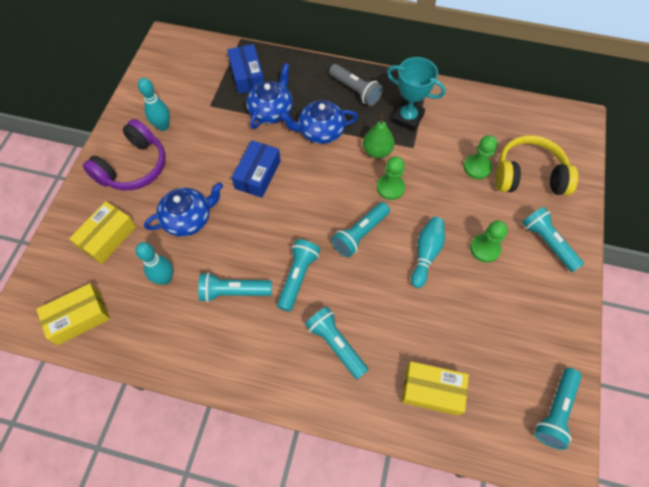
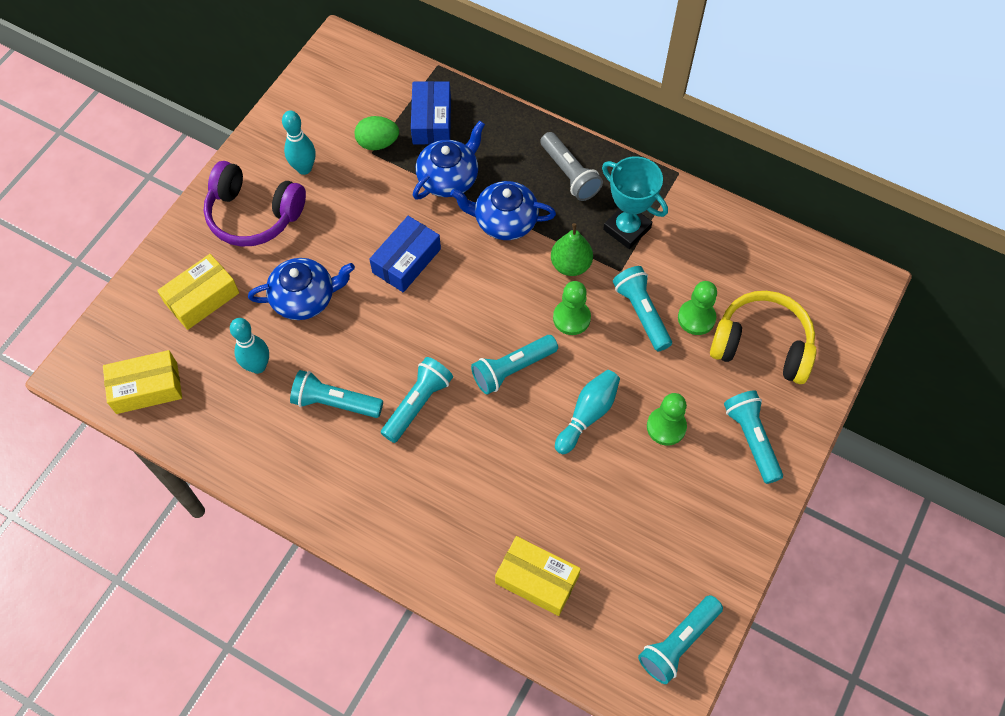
camera: 15 degrees right, 0 degrees up
purple headphones [83,119,166,190] -> purple headphones turned 60 degrees clockwise [204,161,306,247]
turquoise flashlight [305,307,368,379] -> turquoise flashlight moved to [613,266,672,351]
none -> green egg [354,116,399,150]

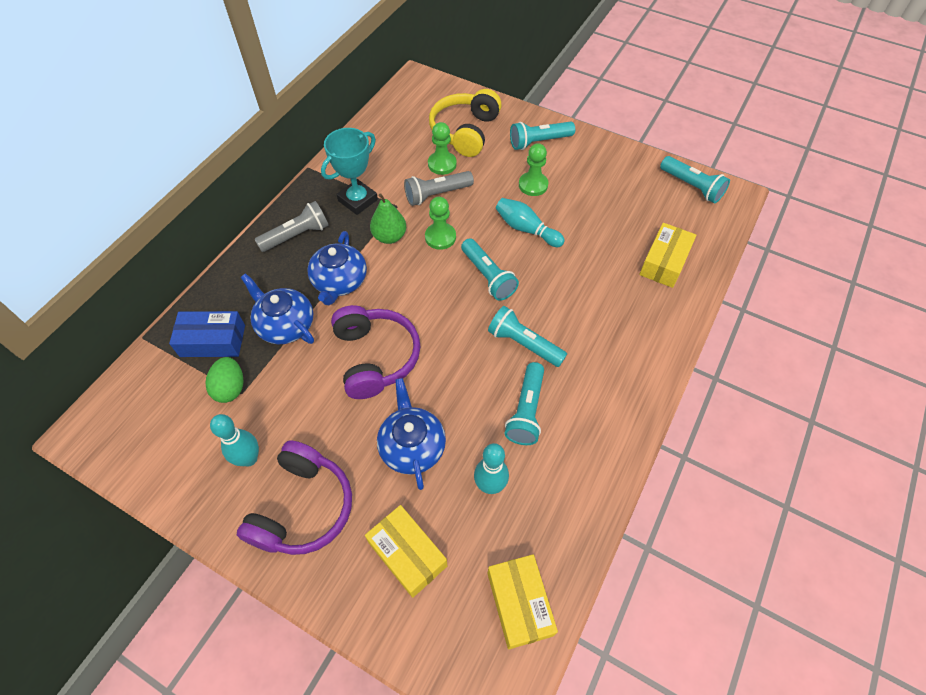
camera: 90 degrees left, 5 degrees down
blue box [369,216,441,292] -> purple headphones [331,305,420,399]
turquoise flashlight [613,266,672,351] -> grey flashlight [404,171,474,206]

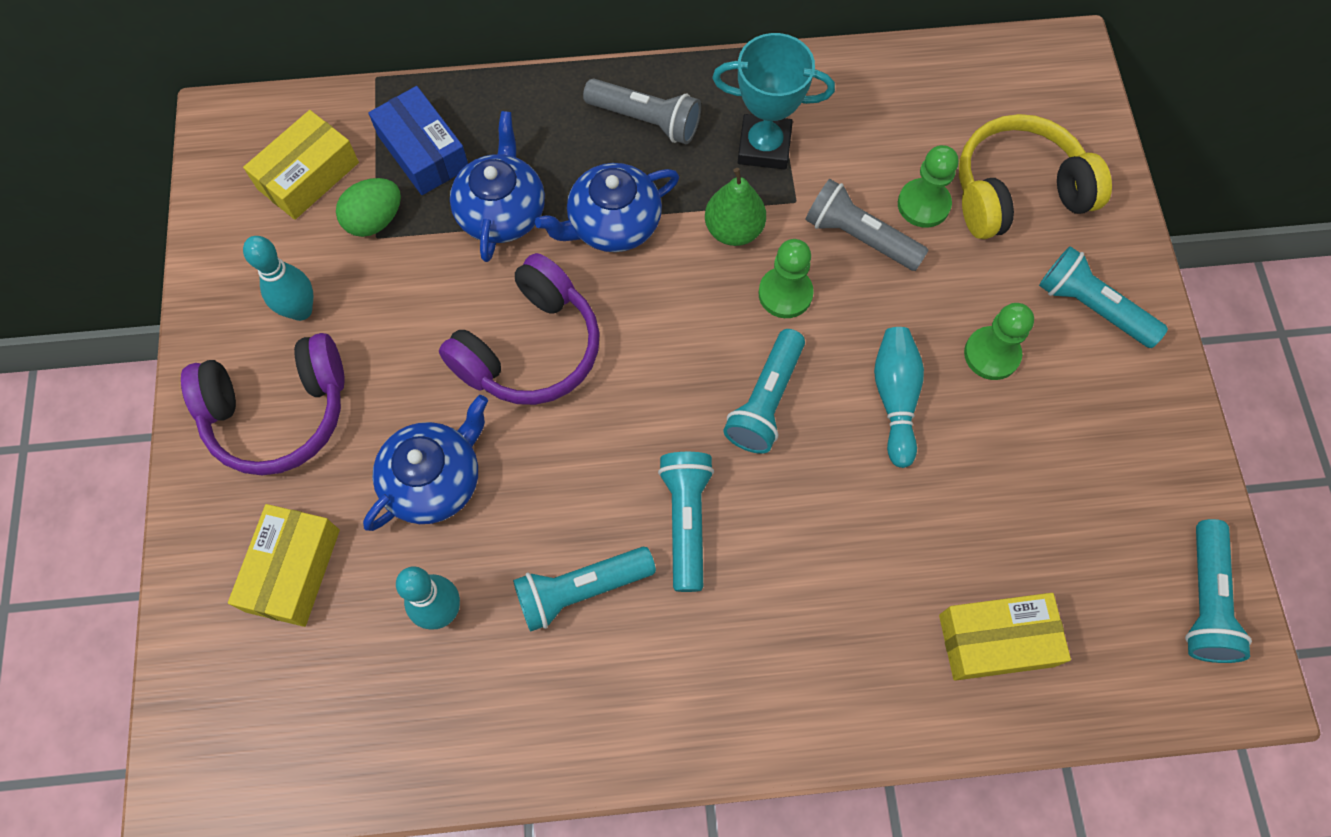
camera: 55 degrees right, 10 degrees up
yellow box [488,554,558,649] -> yellow box moved to [243,110,359,220]

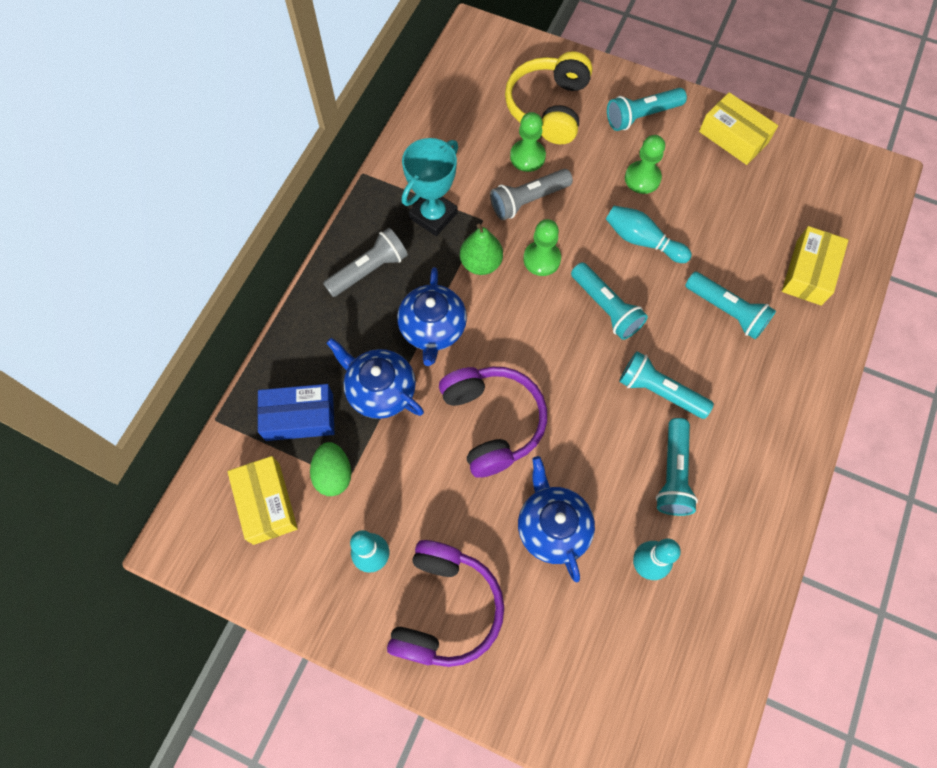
camera: 60 degrees left, 0 degrees up
yellow box [228,504,340,627] -> yellow box moved to [699,92,778,165]
turquoise flashlight [1185,519,1252,663] -> turquoise flashlight moved to [685,272,776,340]

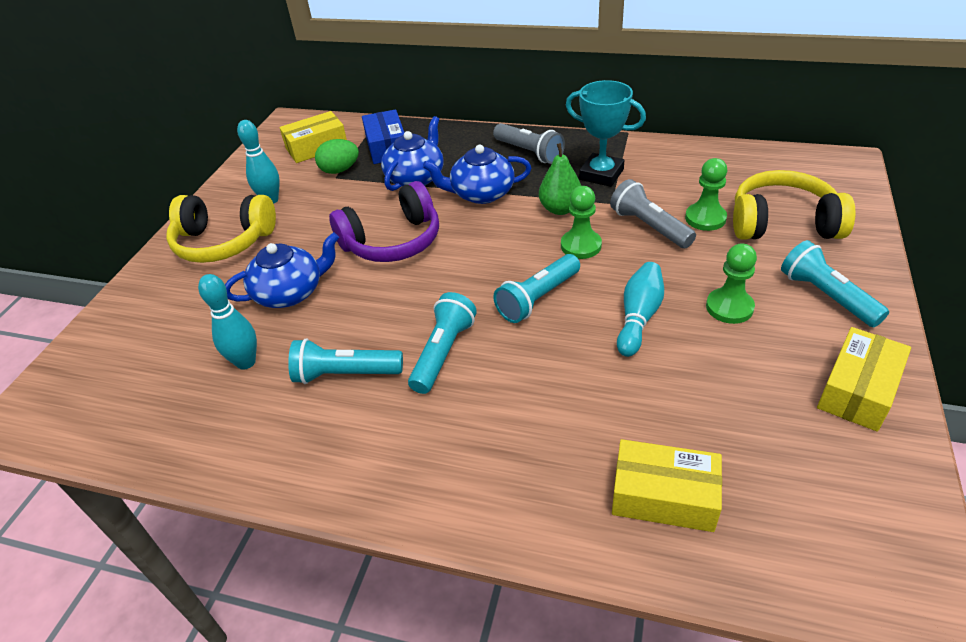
camera: 85 degrees right, 25 degrees down
purple headphones [387,540,504,667] -> yellow headphones [166,195,276,263]
turquoise flashlight [685,272,776,340] -> none

